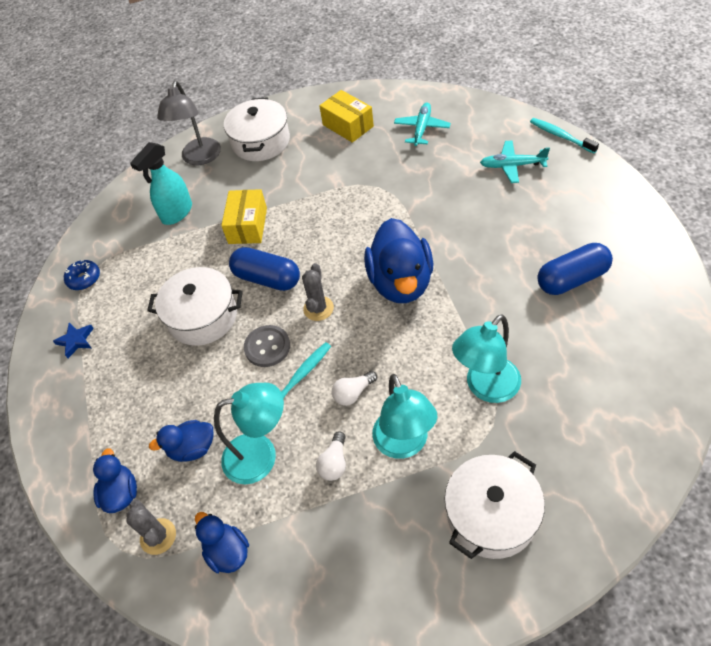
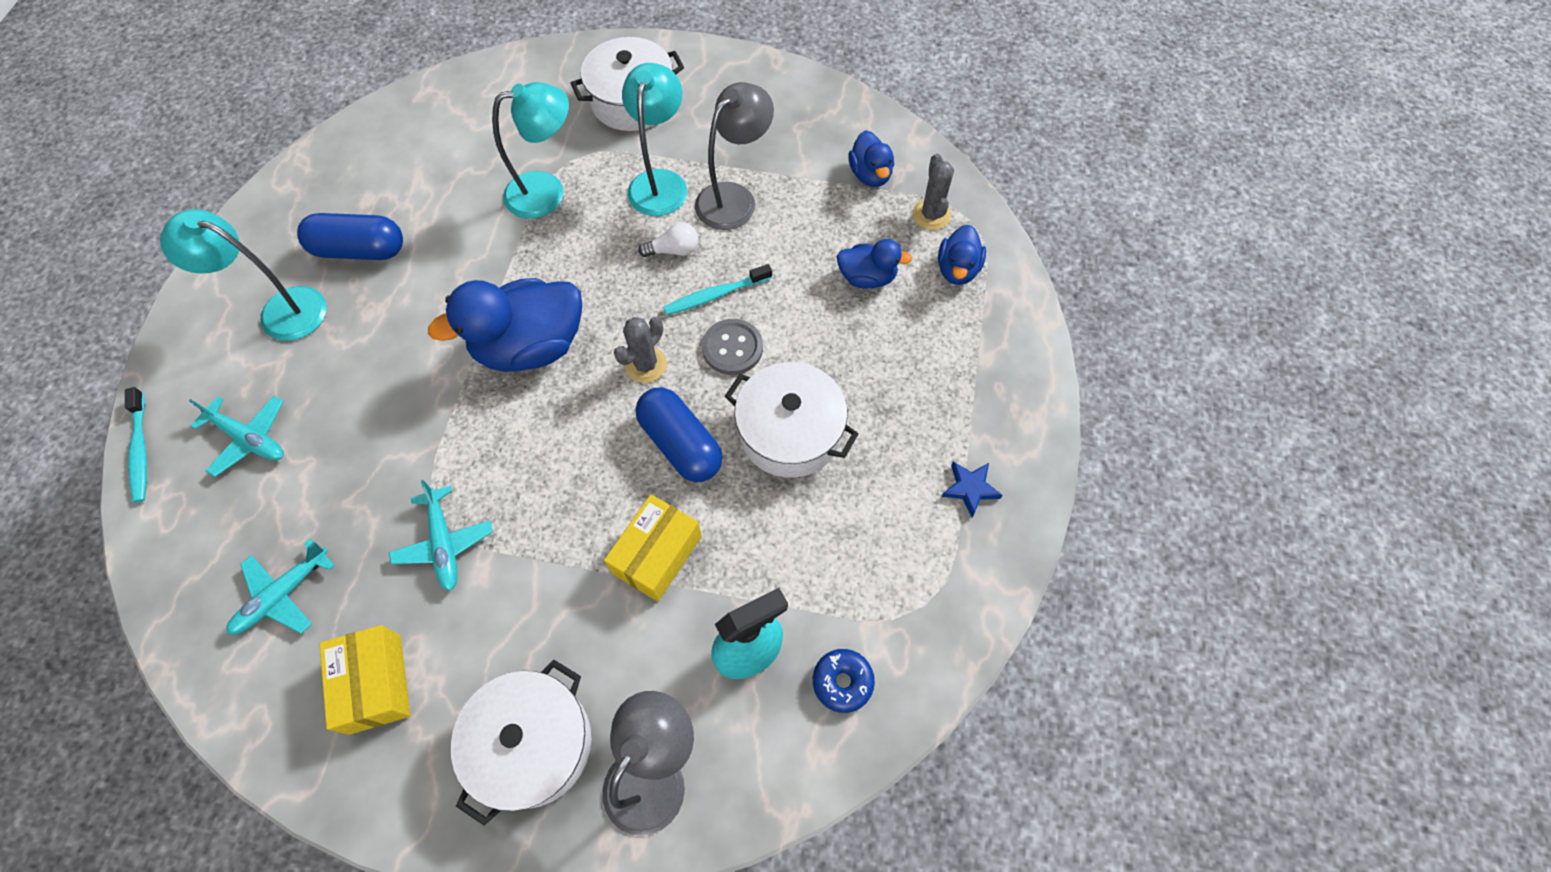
camera: 160 degrees left, 10 degrees up
blue donut [64,260,100,290] -> blue donut moved to [813,649,875,713]
turquoise lamp [214,383,284,484] -> turquoise lamp moved to [160,209,327,341]
white light bulb [316,431,346,481] -> grey lamp [695,82,774,230]
blue duck [364,218,433,303] -> blue duck turned 135 degrees counterclockwise [428,278,582,372]
none -> turquoise plane [389,480,493,591]

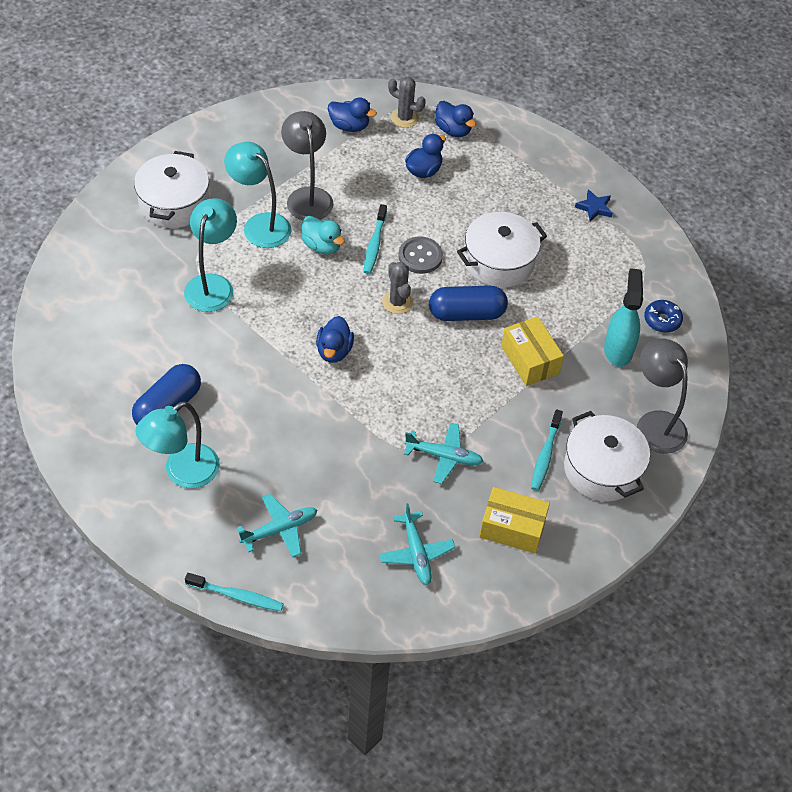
camera: 60 degrees left, 10 degrees down
blue duck [428,278,582,372] -> blue duck [316,316,354,363], size x0.53
white light bulb [638,222,698,257] -> turquoise duck [301,216,345,254]
none -> turquoise toothbrush [531,409,563,491]

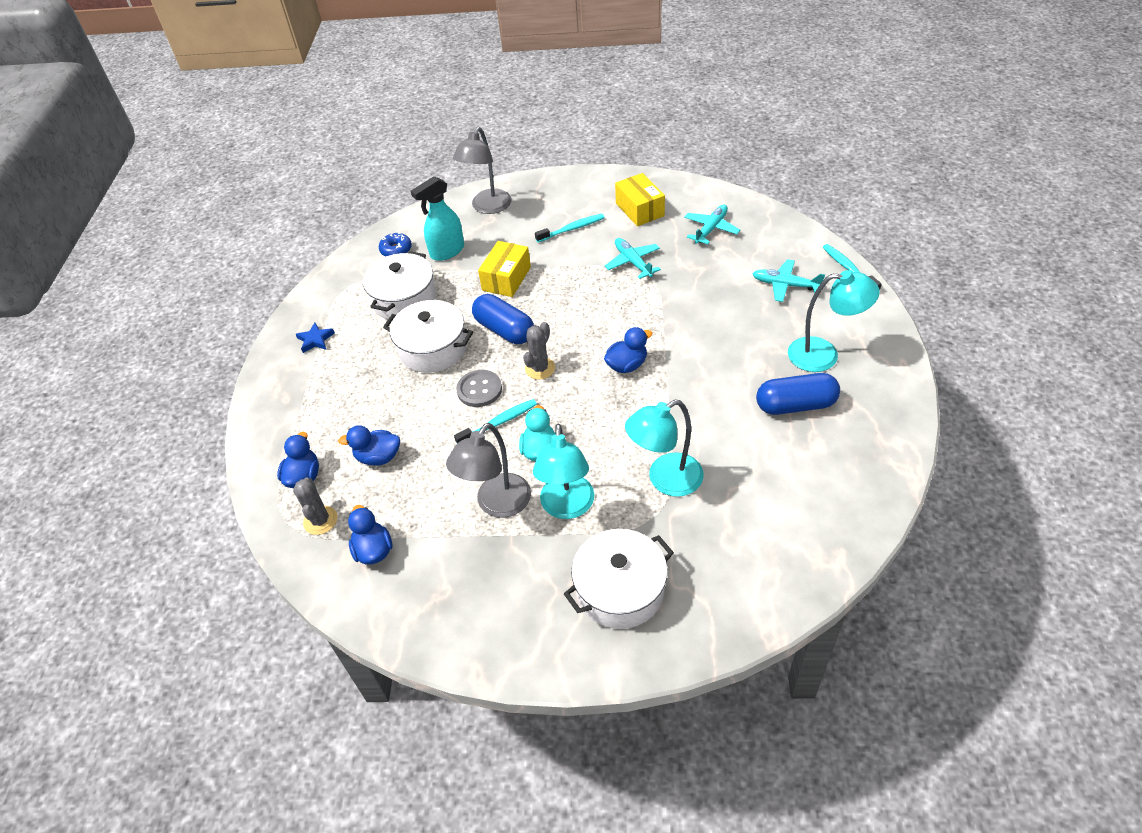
camera: 125 degrees left, 5 degrees down
white pot [564,411,650,502] -> white pot moved to [363,251,436,321]

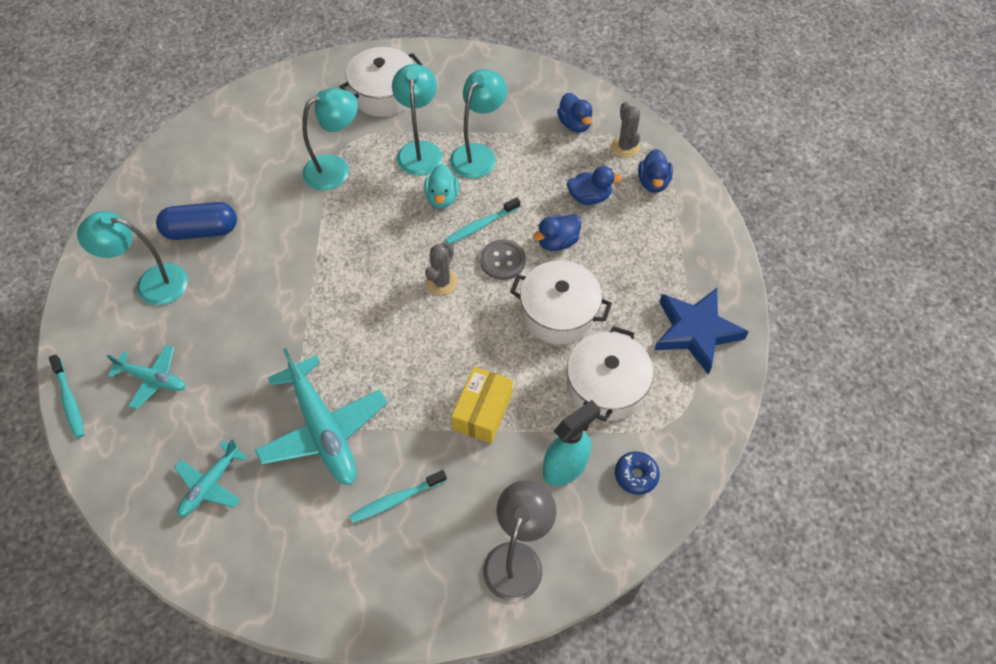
camera: 175 degrees right, 10 degrees up
blue star [296,323,335,353] -> blue star [654,288,749,374], size x2.17
grey lamp [446,423,531,518] -> turquoise lamp [450,69,507,179]
blue capsule [472,294,534,344] -> none
blue duck [604,327,653,373] -> blue duck moved to [533,214,582,251]
turquoise plane [605,238,661,279] -> turquoise plane [255,348,387,485], size x1.78
yellow box [615,173,665,226] -> none

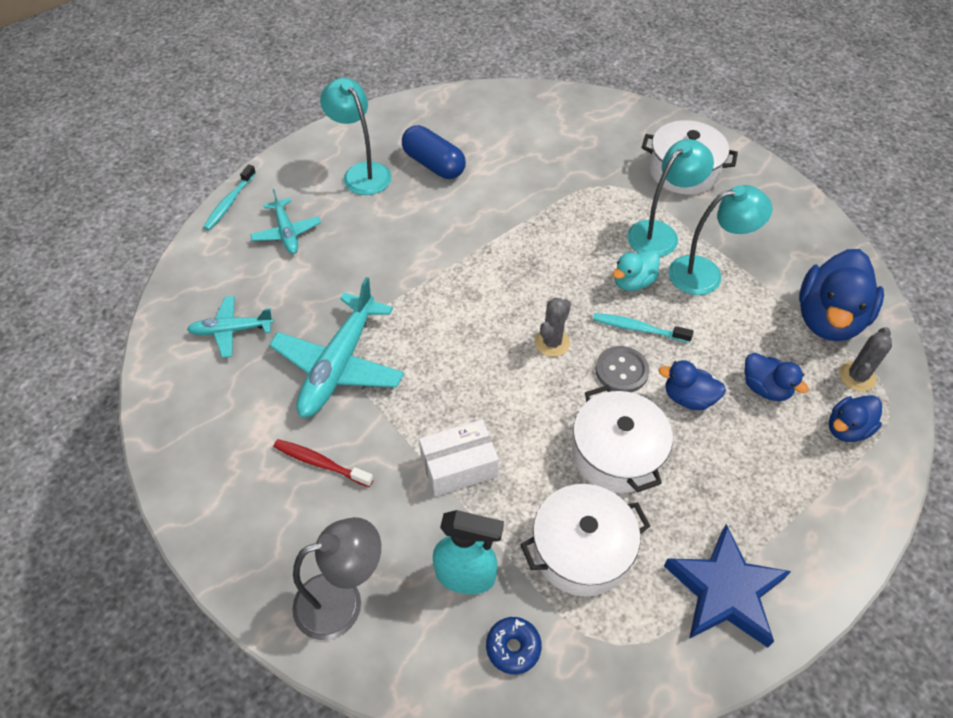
camera: 50 degrees right, 5 degrees down
turquoise lamp [302,88,358,190] -> none
turquoise toothbrush [349,470,447,523] -> red toothbrush [273,439,373,487]
grey cactus [425,244,458,295] -> grey cactus turned 45 degrees counterclockwise [535,298,571,357]
yellow box [451,367,513,444] -> white box [419,420,499,496]
blue duck [557,93,592,133] -> blue duck [799,249,884,341], size x1.88

